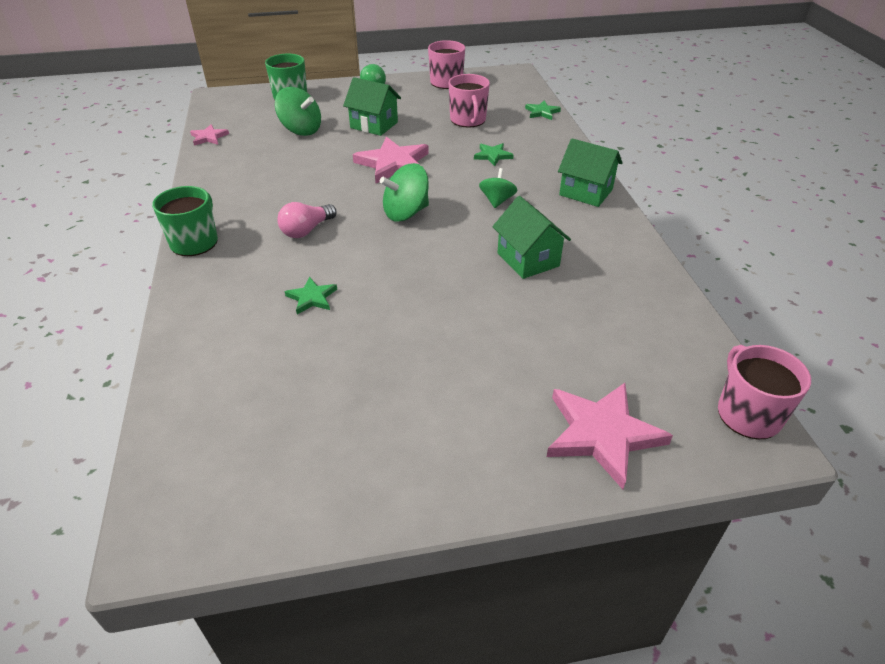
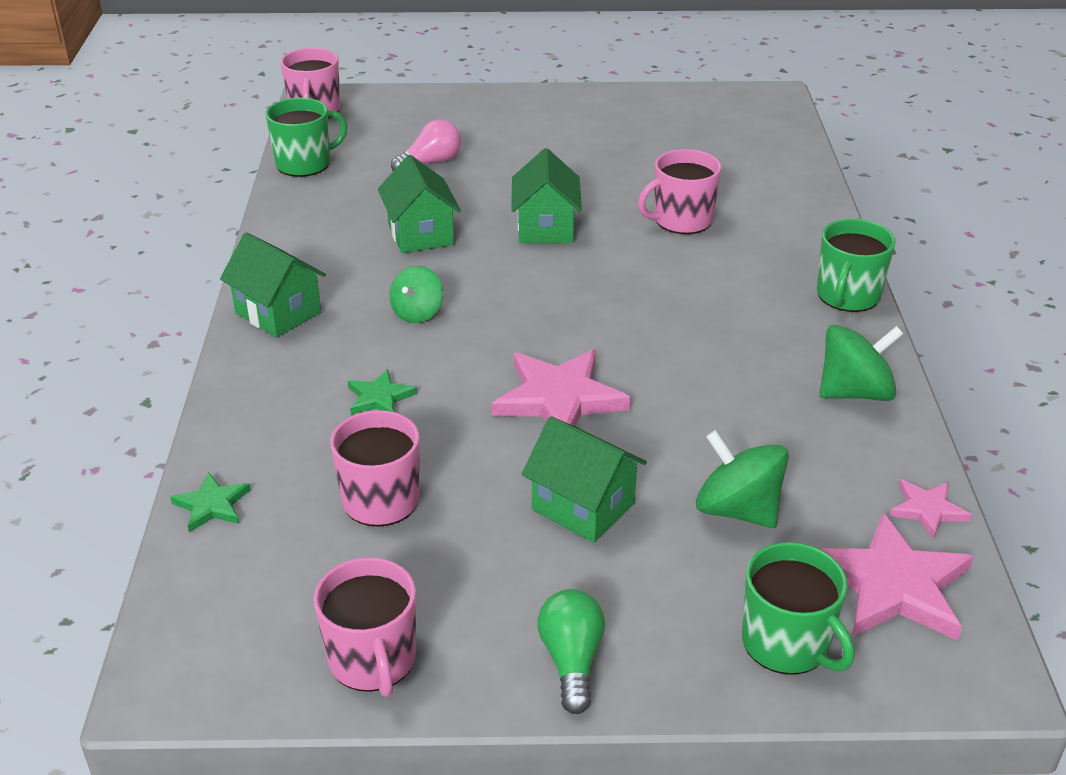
camera: 170 degrees left, 5 degrees down
pink light bulb [277,202,337,238] -> pink light bulb moved to [391,119,461,171]
green star [285,277,337,314] -> pink mug [638,149,721,234]
green spinning top [380,163,429,221] -> green spinning top moved to [820,325,903,401]
pink star [547,383,673,489] -> pink star moved to [819,513,974,641]
none -> green mug [266,98,348,177]
none -> green house [511,148,582,243]

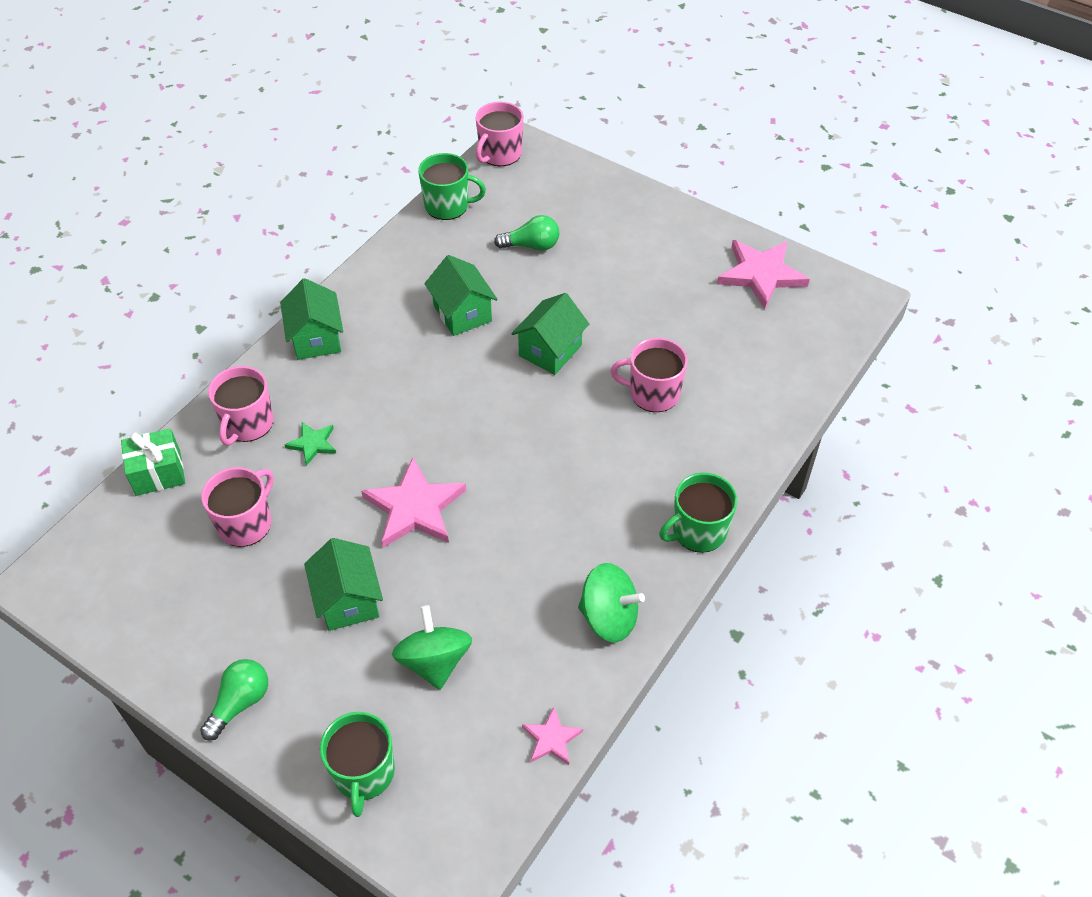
camera: 35 degrees right, 15 degrees up
green star [170,472,251,532] -> green gift [121,429,185,496]
pink mug [314,557,416,697] -> pink mug moved to [208,366,274,446]
green house [378,155,461,253] -> green house turned 45 degrees counterclockwise [425,255,498,336]
green spinning top [389,266,443,323] -> none
pink light bulb [391,119,461,171] -> green light bulb [494,215,559,250]
pink star [819,513,974,641] -> pink star moved to [717,240,810,309]

